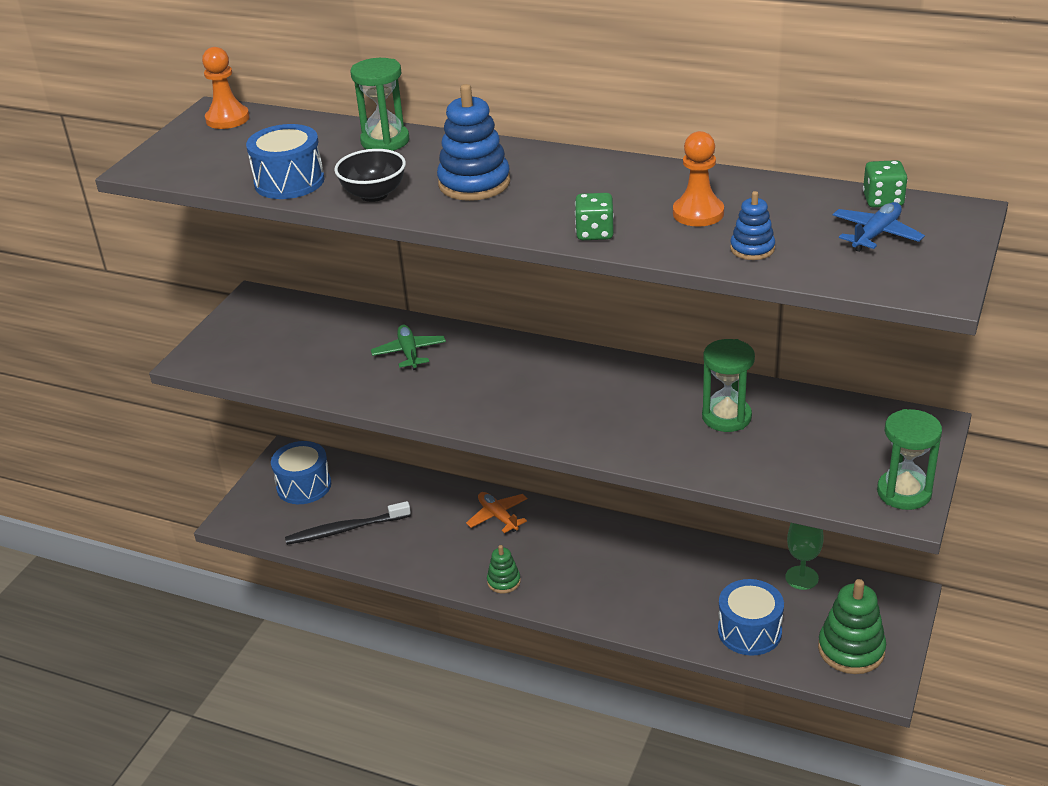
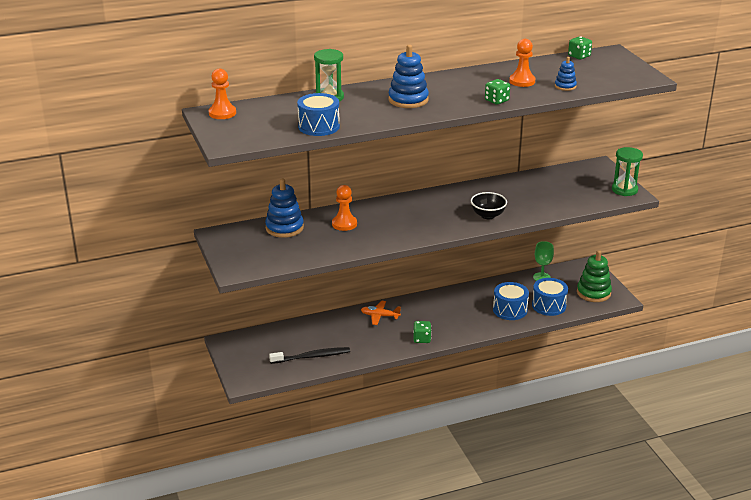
camera: 45 degrees left, 5 degrees down
blue drum [271,441,331,504] -> blue drum moved to [493,282,529,320]
black toothbrush [285,501,411,545] -> black toothbrush turned 135 degrees counterclockwise [269,347,350,364]
black bowl [334,149,406,202] -> black bowl moved to [471,192,507,219]
green plane [371,325,446,370] -> orange pawn [332,185,357,231]
green stacking toy [487,545,521,594] -> green dice [413,321,431,343]
green hourglass [702,339,755,432] -> none
blue plane [833,202,925,252] -> none
none -> blue stacking toy [265,178,304,238]

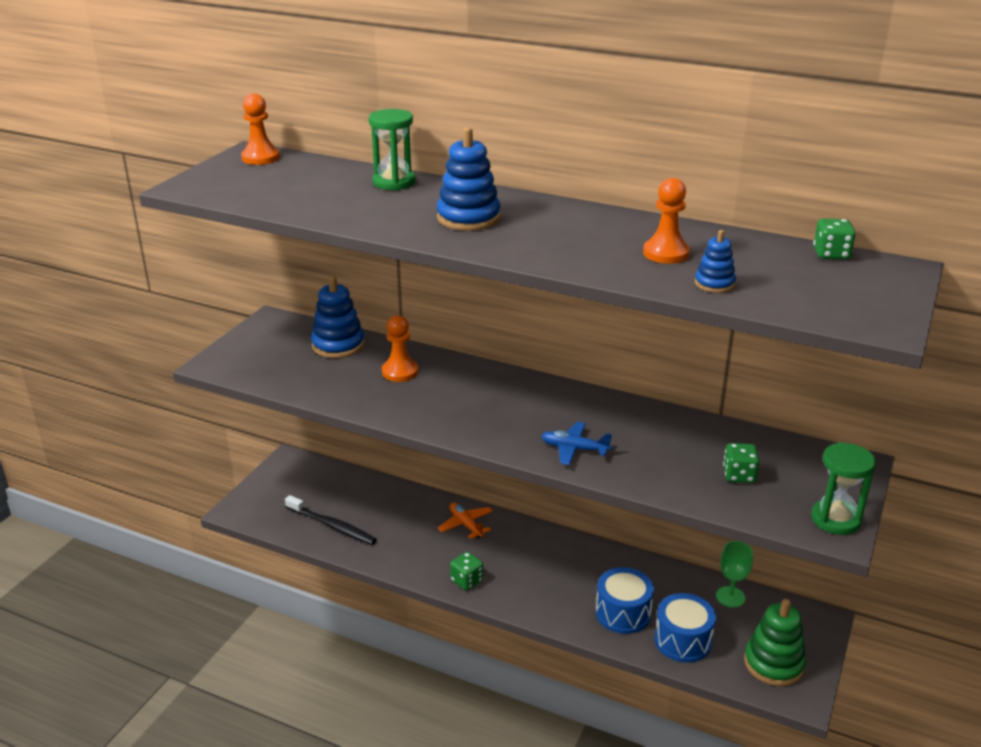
camera: 45 degrees right, 0 degrees up
blue drum [297,93,340,136] -> none
black bowl [471,192,507,219] -> blue plane [541,422,612,465]
green dice [485,79,510,105] -> green dice moved to [723,443,760,483]

